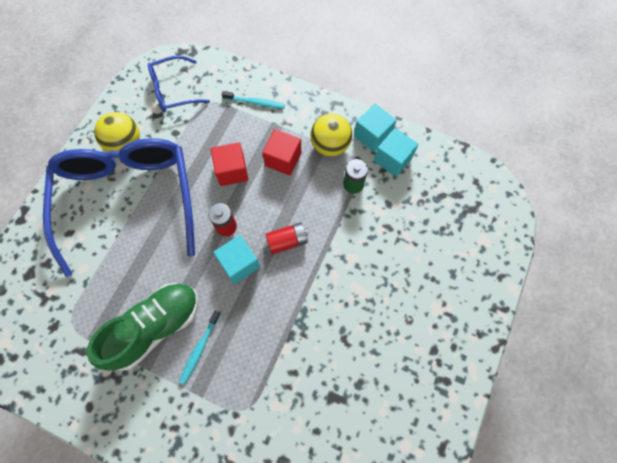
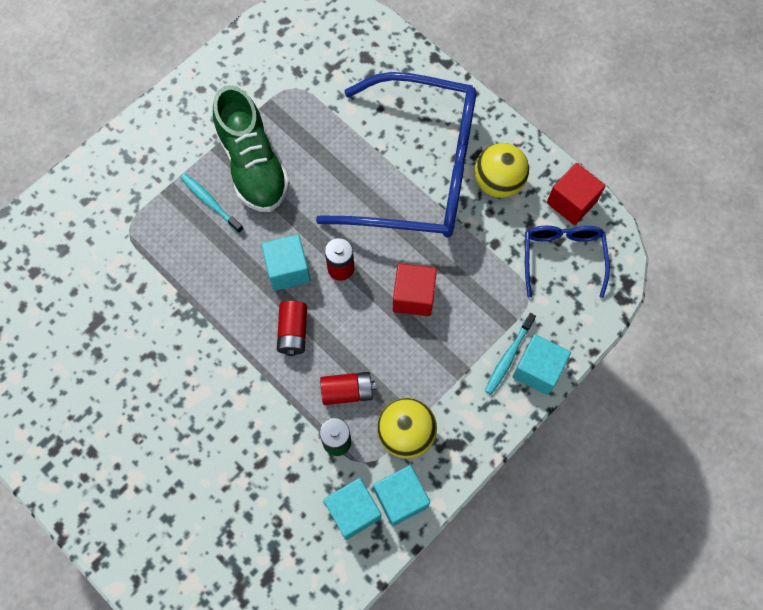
camera: 110 degrees right, 0 degrees up
red cube [262,129,301,176] -> red cube moved to [547,163,606,225]
none -> red battery [320,372,376,405]
none -> turquoise cube [512,334,571,395]

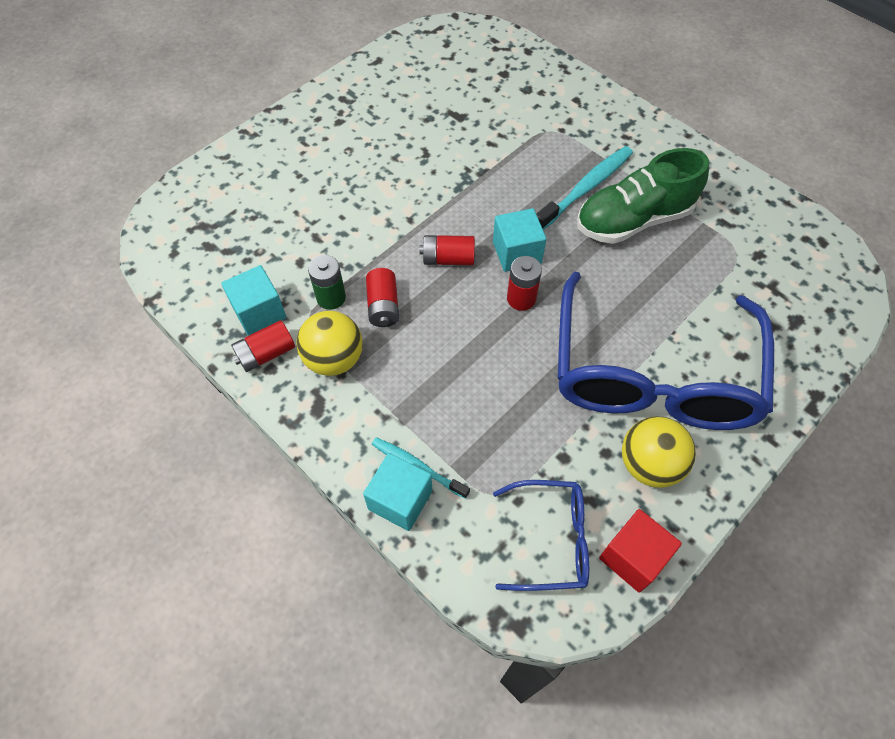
camera: 90 degrees right, 10 degrees down
turquoise toothbrush [180,173,244,233] -> turquoise toothbrush [536,146,633,230], size x1.62
turquoise cube [374,465,430,526] -> red battery [231,320,295,372]
red cube [393,263,437,316] -> none

